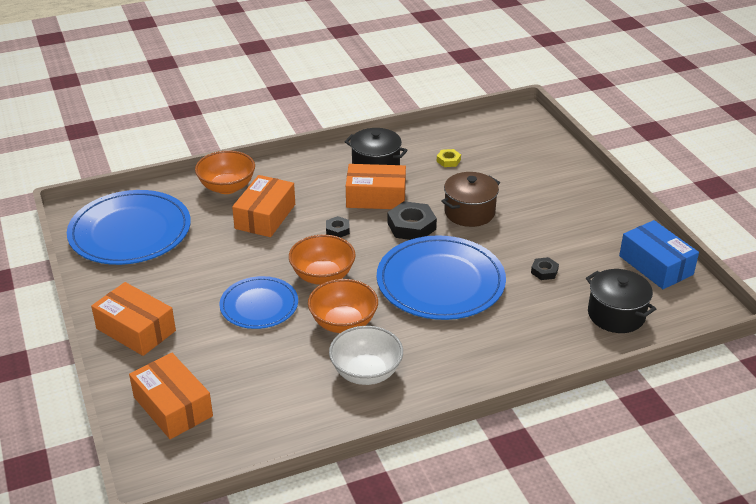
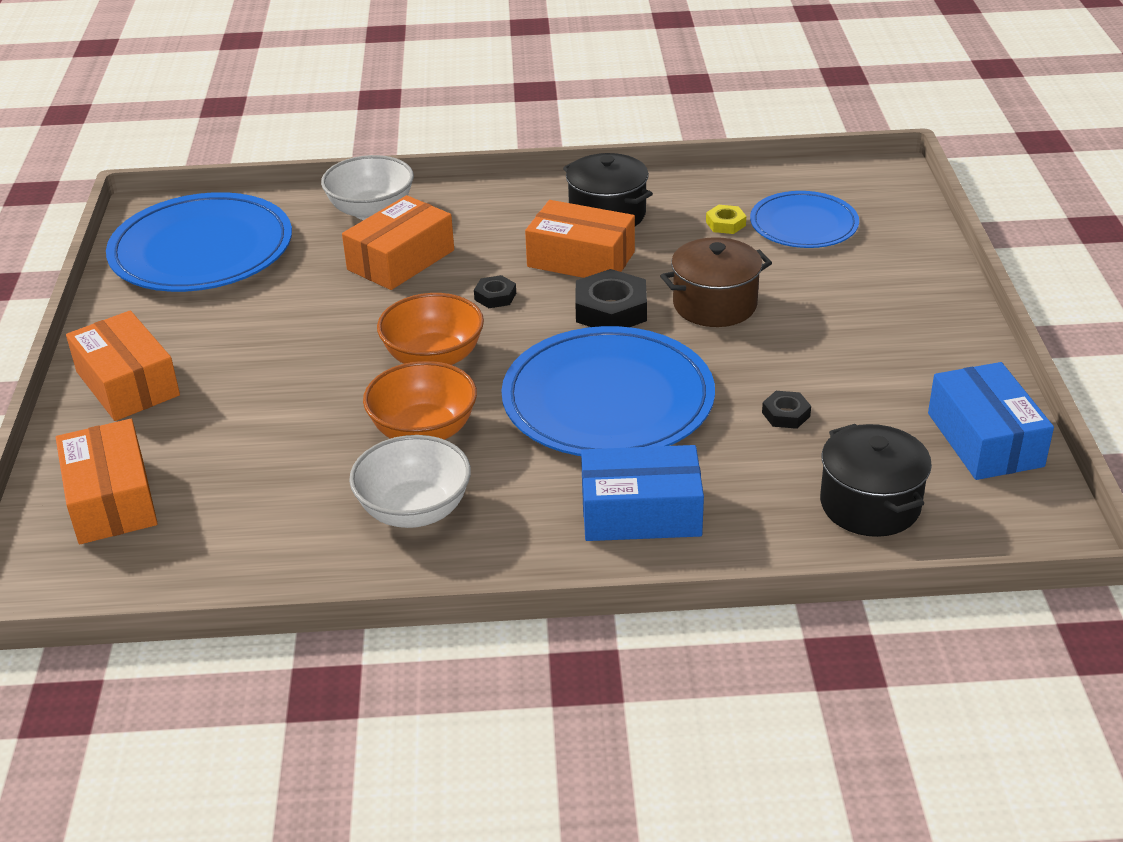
camera: 20 degrees right, 0 degrees up
orange bowl [195,150,255,194] -> white bowl [321,155,414,220]
blue plate [219,276,298,329] -> blue plate moved to [750,191,859,248]
none -> blue box [581,445,704,541]

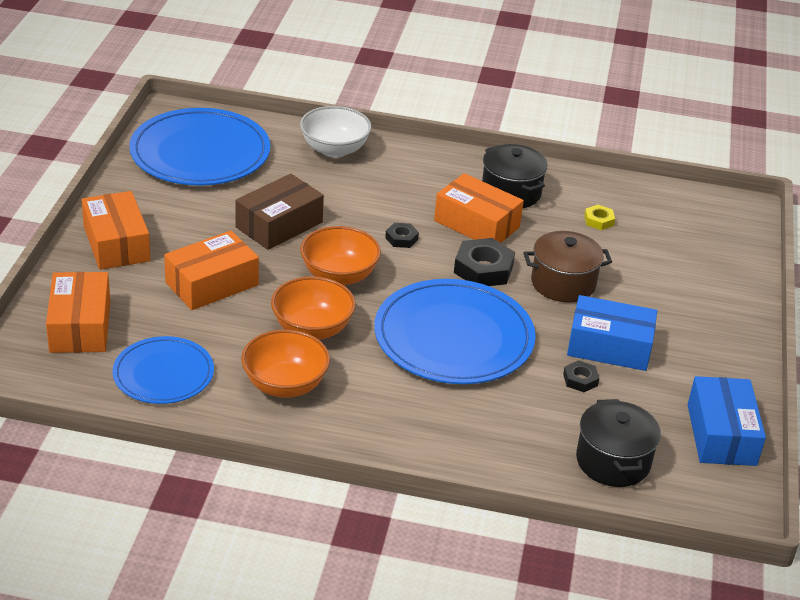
camera: 10 degrees right, 0 degrees up
orange box [342,195,454,290] -> orange box moved to [164,231,259,310]
white bowl [349,435,471,528] -> orange bowl [241,329,330,398]
blue box [581,445,704,541] -> blue box moved to [567,295,657,371]
blue plate [750,191,859,248] -> blue plate moved to [112,336,214,404]
none -> brown box [235,174,324,250]

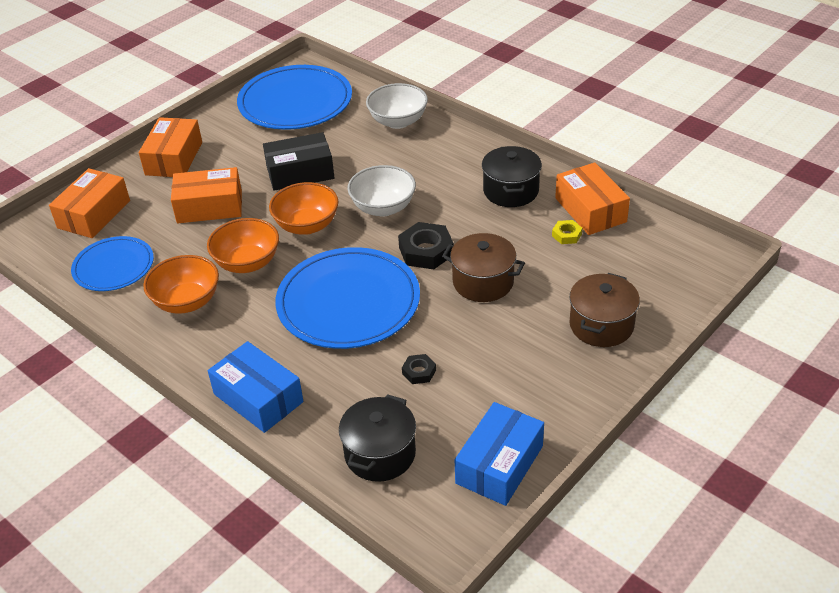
camera: 35 degrees right, 5 degrees up
brown box [235,174,324,250] -> black box [263,132,334,191]
black nut [385,223,419,248] -> white bowl [347,165,416,217]
orange box [434,173,524,243] -> orange box moved to [555,163,630,235]
blue box [567,295,657,371] -> blue box moved to [208,341,304,433]
none -> brown pot [569,273,640,347]

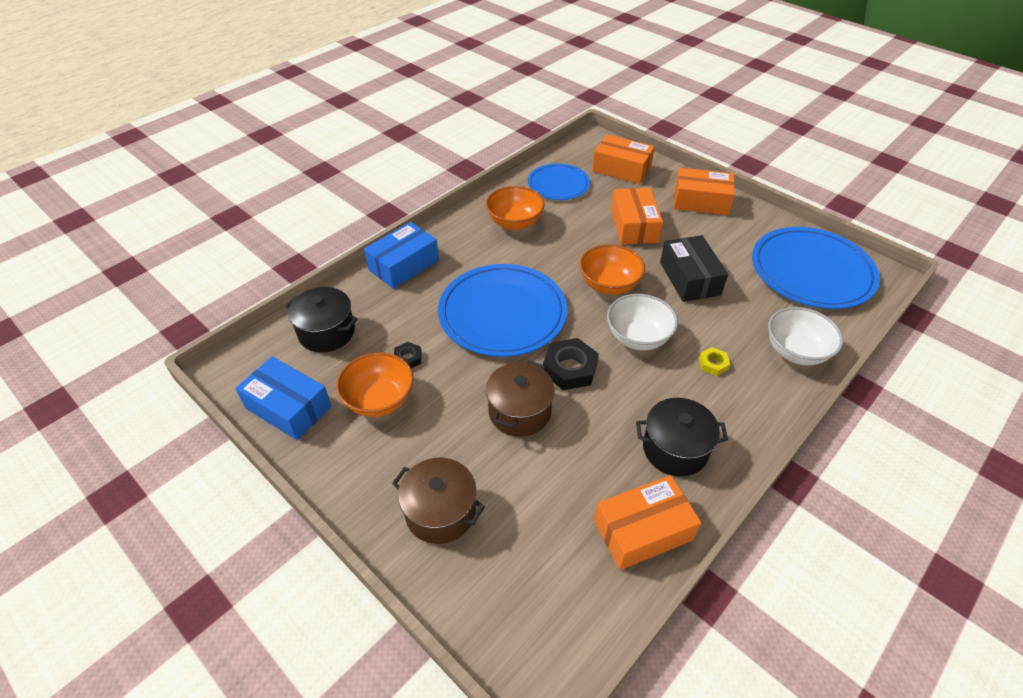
camera: 90 degrees right, 5 degrees up
orange bowl [207,218,279,273] -> orange bowl moved to [336,352,414,417]
yellow nut [552,220,582,244] -> yellow nut moved to [699,347,730,376]

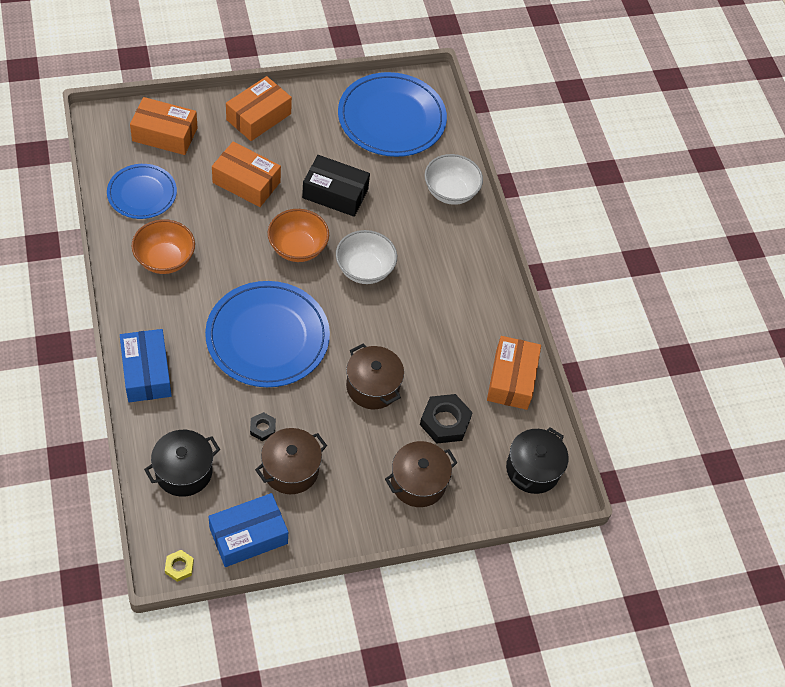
camera: 65 degrees left, 10 degrees up
orange bowl [336,352,414,417] -> brown pot [255,428,327,494]
black nut [543,338,599,390] -> black nut moved to [420,394,473,444]
orange box [592,134,655,184] -> orange box turned 45 degrees clockwise [130,97,198,155]
black pot [636,398,728,477] -> black pot moved to [506,427,569,494]
yellow nut [699,347,730,376] -> yellow nut moved to [165,550,194,582]

